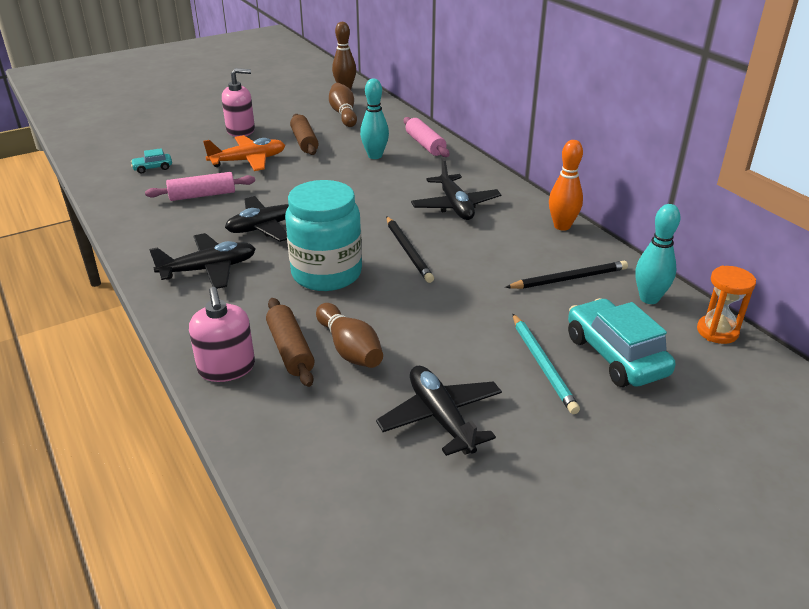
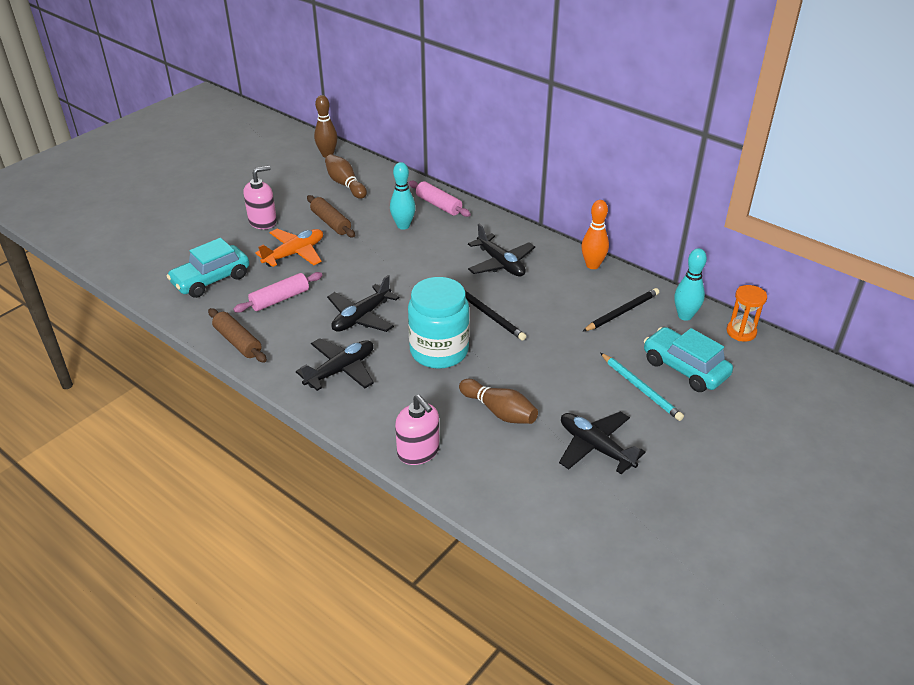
camera: 20 degrees left, 5 degrees up
turquoise car [131,148,172,174] -> turquoise car [166,238,249,298], size x2.11
brown rolling pin [266,298,315,387] -> brown rolling pin moved to [208,308,267,363]

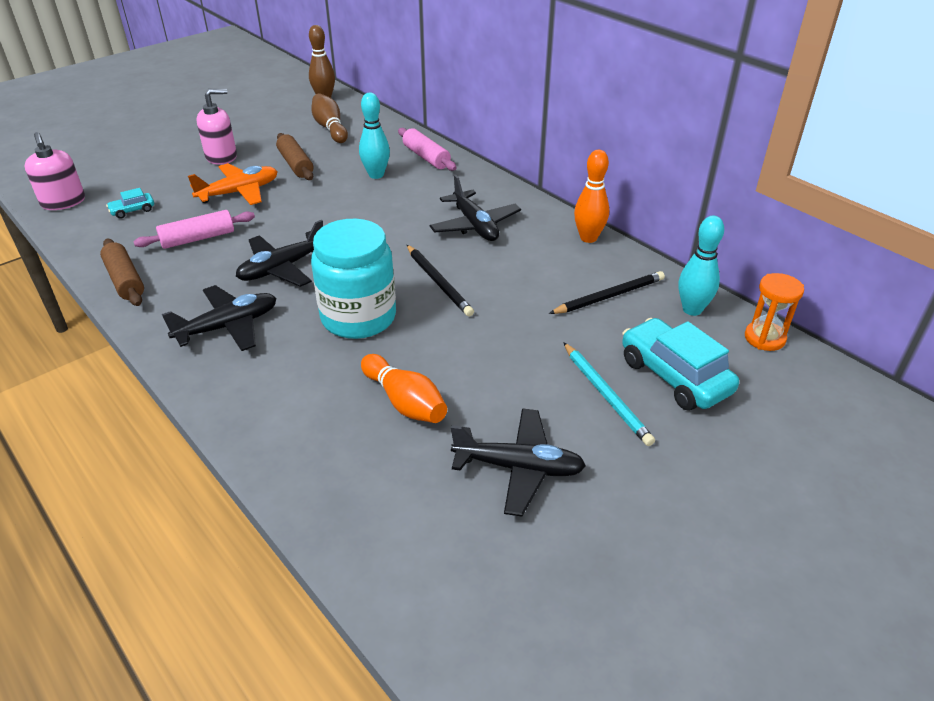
camera: 10 degrees right, 0 degrees up
turquoise car [166,238,249,298] -> turquoise car [106,188,154,219], size x0.47
pink soap dispenser [395,395,440,465] -> pink soap dispenser moved to [25,132,85,210]
brown bowling pin [459,379,538,424] -> orange bowling pin [361,354,447,423]
black plane [559,411,646,474] -> black plane turned 135 degrees clockwise [451,408,586,517]

